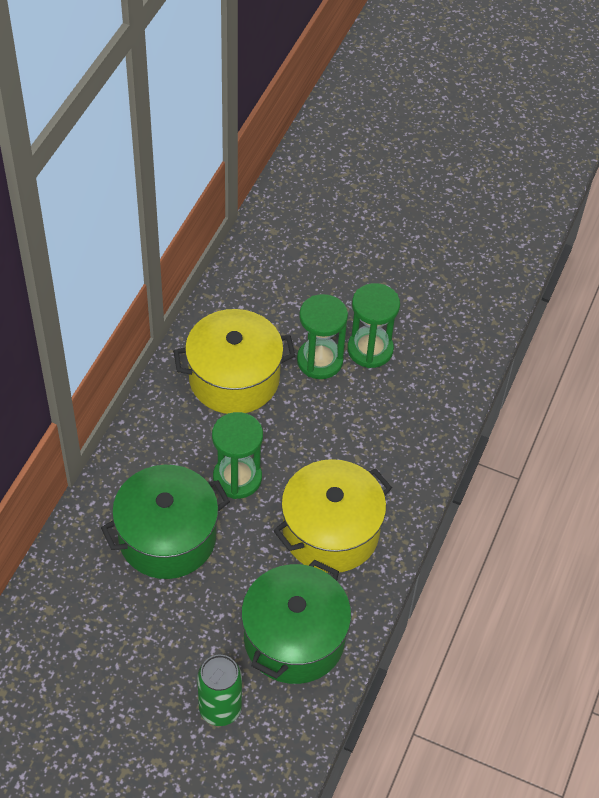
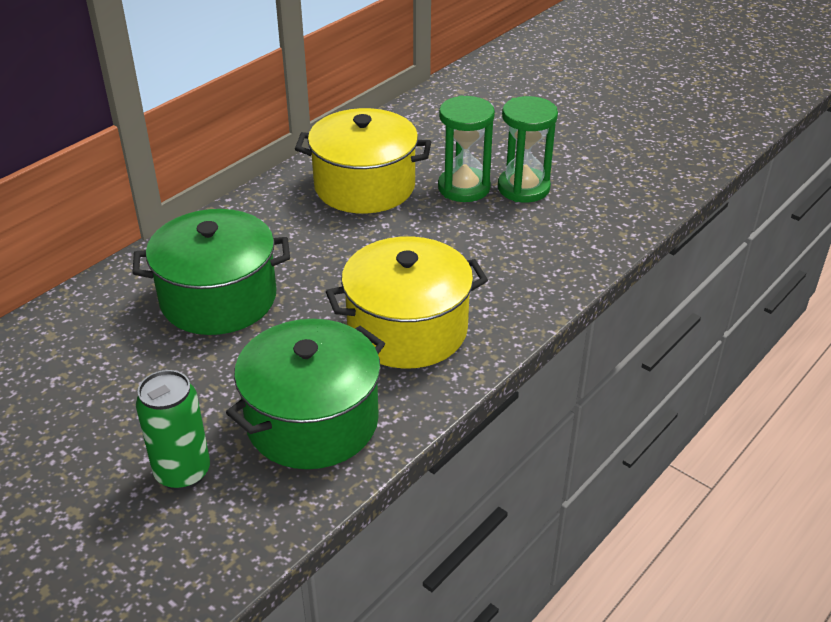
camera: 20 degrees right, 15 degrees down
green hourglass [212,412,263,499] -> none

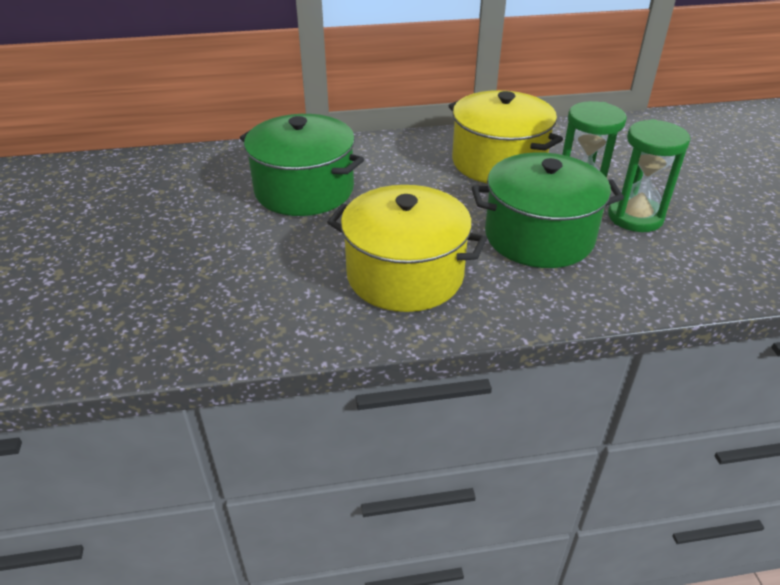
camera: 40 degrees right, 0 degrees up
green can [136,370,210,490] -> none
green pot [226,319,385,469] -> green pot moved to [472,152,624,268]

